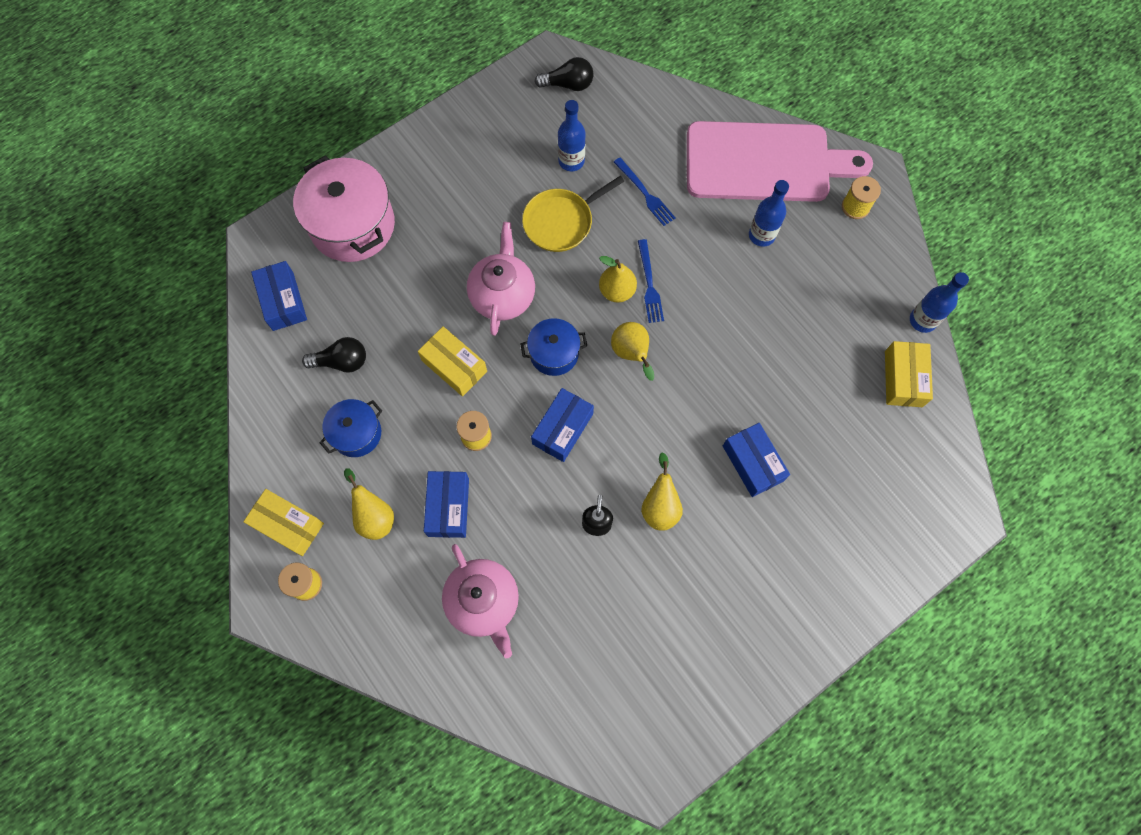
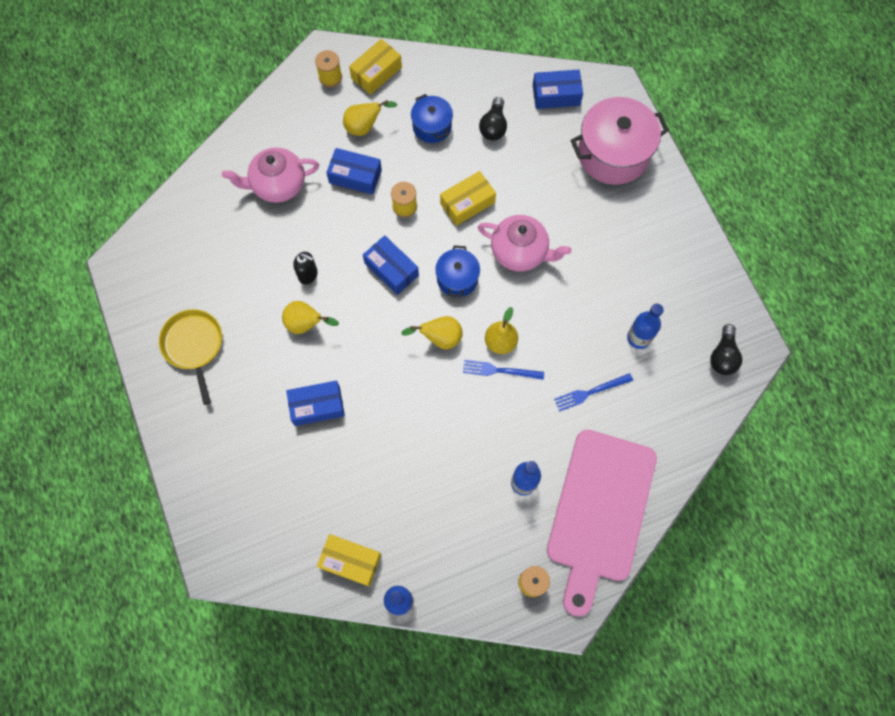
camera: 105 degrees right, 0 degrees up
yellow pan [522,176,624,252] -> yellow pan moved to [159,309,222,405]

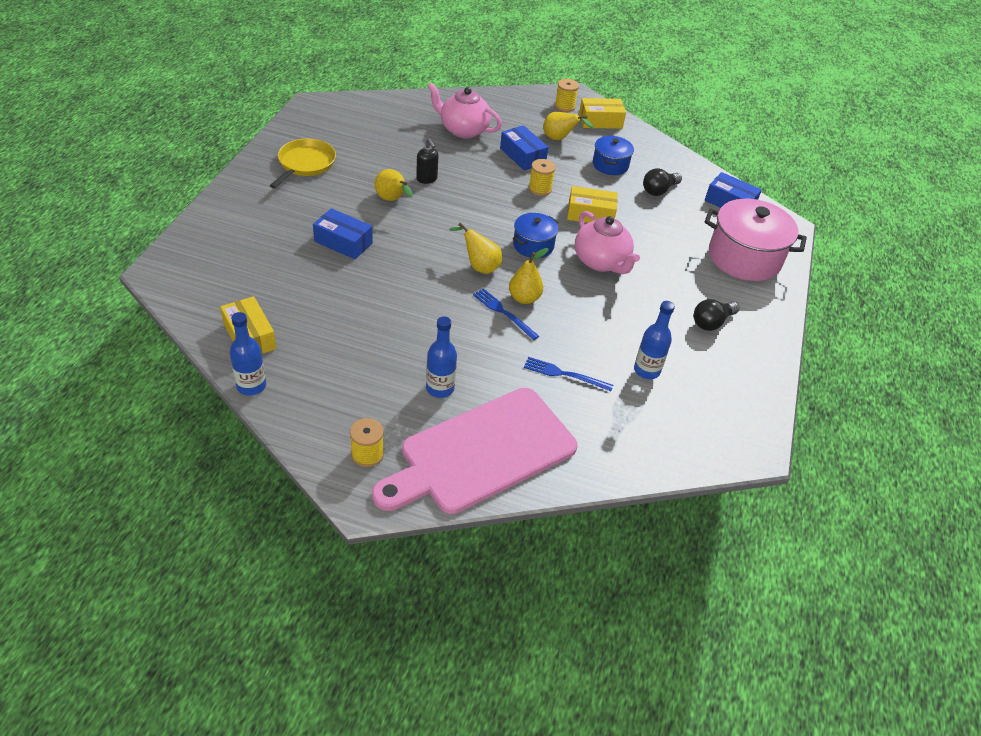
camera: 35 degrees right, 25 degrees down
blue box [363,235,419,295] -> none
black light bulb [710,324,742,375] -> black light bulb moved to [694,299,739,331]

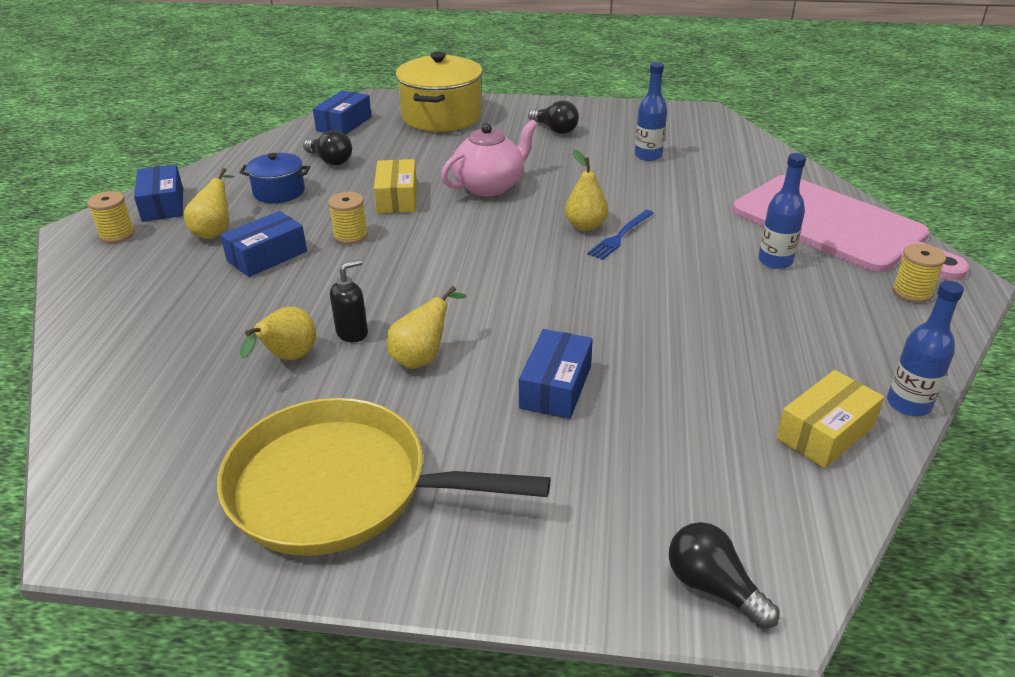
camera: 95 degrees left, 10 degrees down
yellow pan [270,139,336,188] -> yellow pan [217,398,550,556], size x1.65
pink teapot [427,83,502,138] -> none
yellow pear [450,223,502,274] -> yellow pear moved to [240,307,316,360]
blue pot [513,213,558,258] -> none
blue fork [524,357,613,391] -> none
yellow box [579,98,626,129] -> blue box [134,164,183,222]
pink pot [705,199,807,281] -> yellow pot [396,52,483,132]
none -> black light bulb [669,522,779,629]

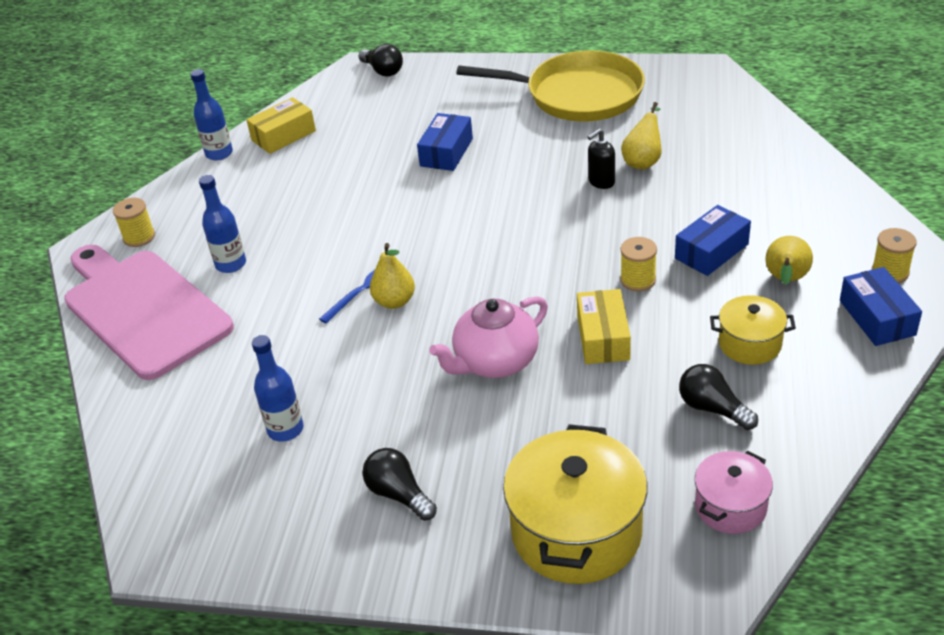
camera: 175 degrees left, 5 degrees up
blue pot [239,153,310,203] -> yellow pot [710,295,796,365]
blue box [313,90,371,134] -> pink pot [695,451,773,534]
yellow pear [387,286,467,369] -> none

